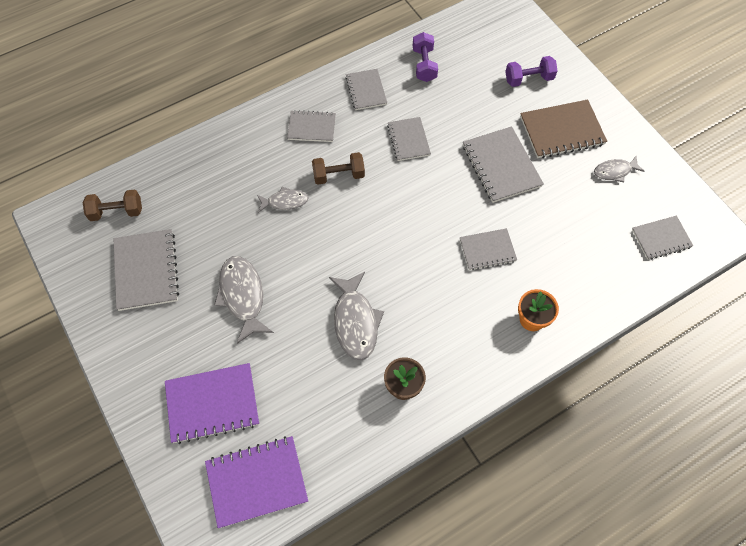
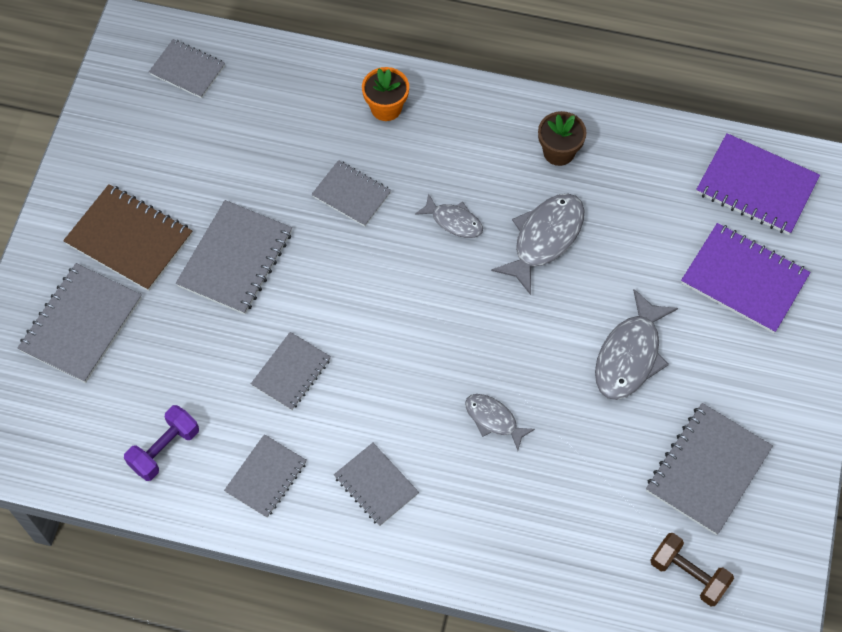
camera: 135 degrees left, 0 degrees up
brown dumbbell [312,152,365,185] -> none
purple dumbbell [505,56,558,87] -> grey notebook [18,263,142,383]
grey fish [594,155,645,182] -> grey fish moved to [415,193,483,238]

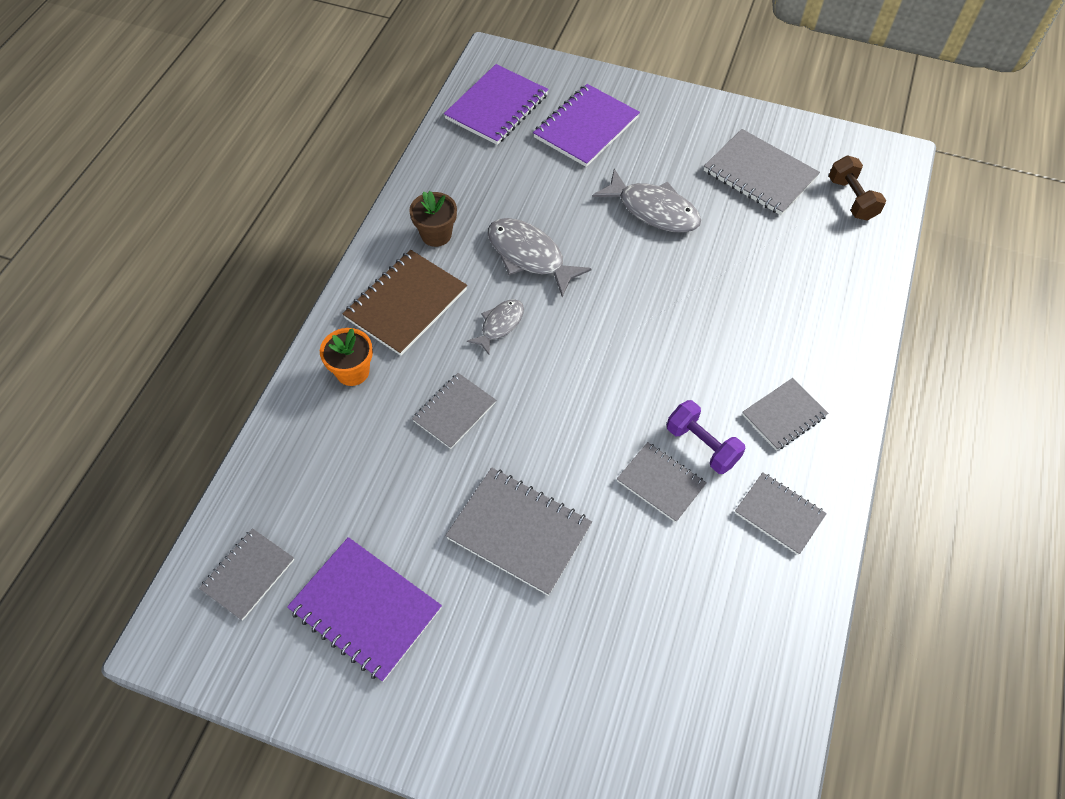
camera: 85 degrees left, 5 degrees down
grey notebook [18,263,142,383] -> none
brown notebook [63,184,192,291] -> brown notebook moved to [343,250,467,356]
purple dumbbell [124,405,199,481] -> purple dumbbell moved to [667,400,745,474]
grey fish [465,394,535,451] -> none
brown dumbbell [650,533,734,606] -> brown dumbbell turned 60 degrees counterclockwise [829,155,886,221]
none -> purple notebook [287,537,442,682]

